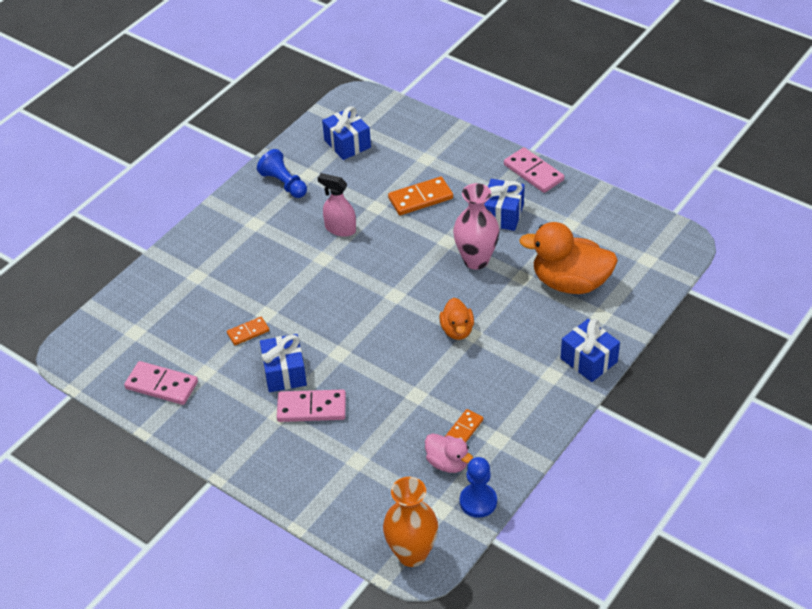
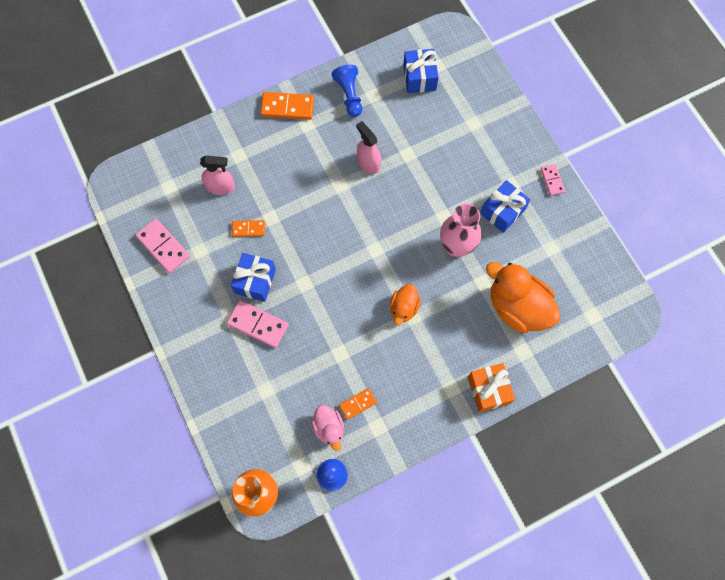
camera: 25 degrees right, 25 degrees up
orange domino [388,177,453,215] -> orange domino moved to [260,92,314,120]
pink domino [504,147,564,193] -> pink domino [540,164,565,196], size x0.60
blue gift [561,319,620,382] -> orange gift [468,363,515,412]
none -> pink spray bottle [200,155,235,195]

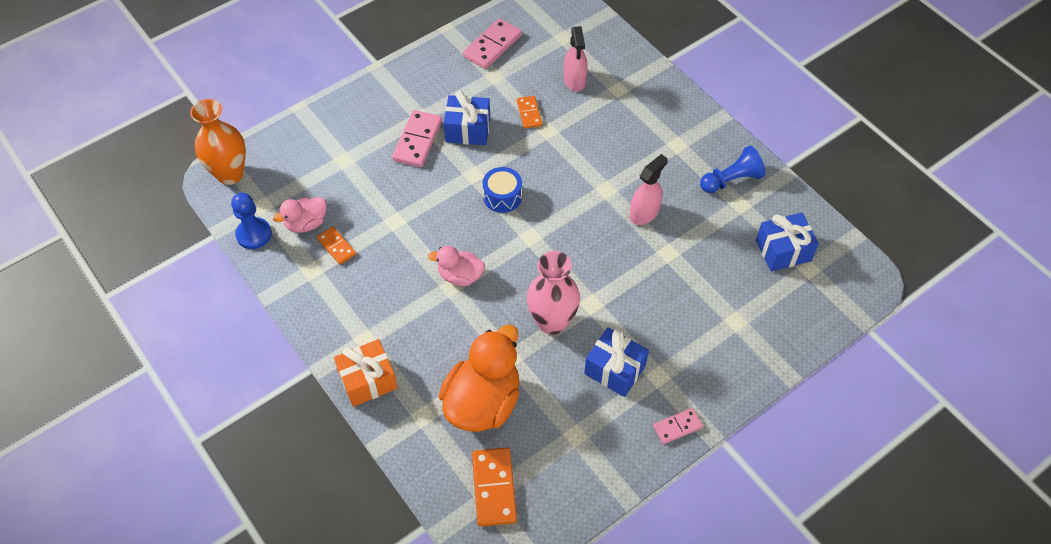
camera: 80 degrees right, 15 degrees down
orange domino [260,92,314,120] -> orange domino moved to [472,448,517,526]
orange duck [390,284,421,325] -> pink duck [428,246,485,286]
none -> blue drum [483,167,522,213]

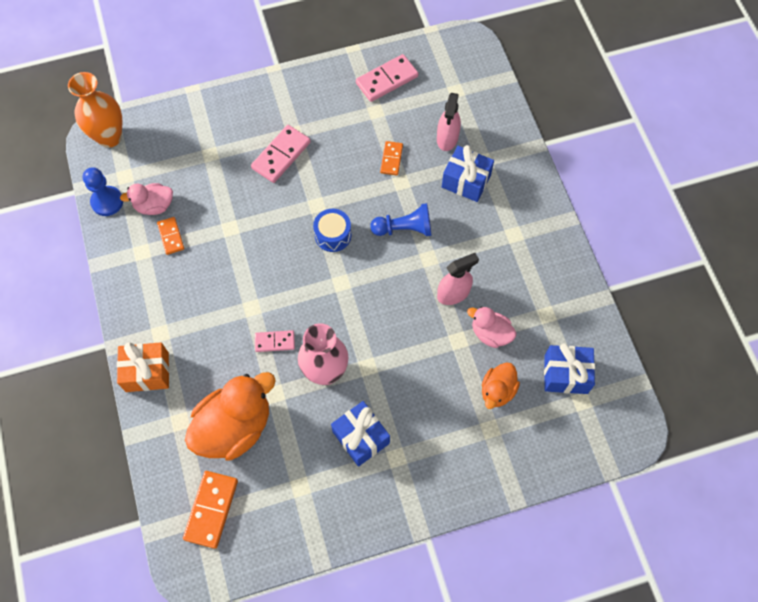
camera: 20 degrees right, 10 degrees up
pink duck [428,246,485,286] -> pink duck moved to [467,306,517,348]
blue gift [444,91,490,145] -> blue gift moved to [442,145,494,202]
pink domino [653,408,703,444] -> pink domino moved to [255,330,295,352]
blue pawn [700,146,765,193] -> blue pawn moved to [370,203,431,236]
none -> orange duck [482,362,520,409]

